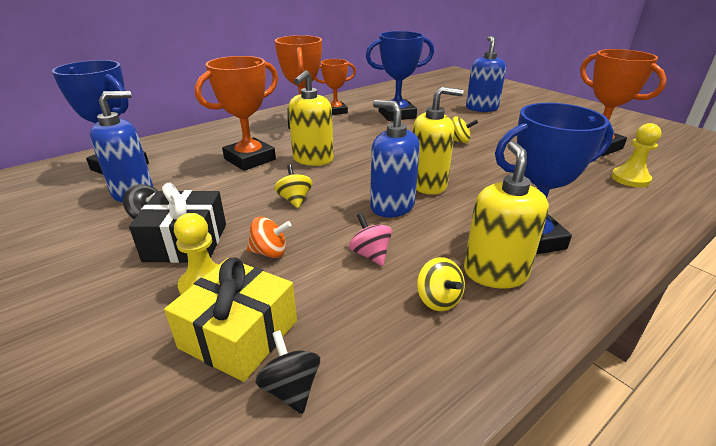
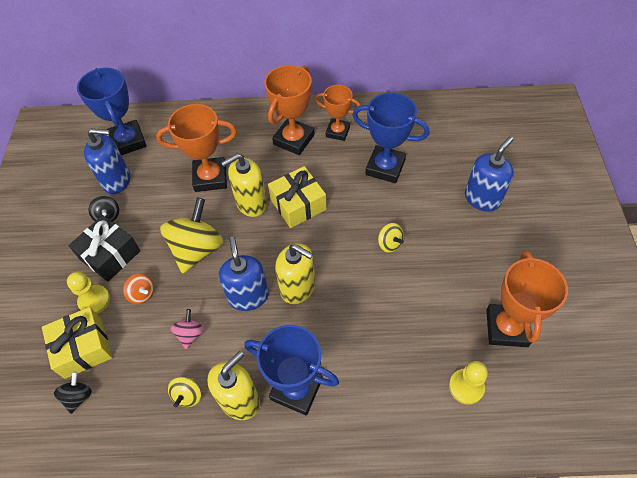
camera: 40 degrees right, 25 degrees up
yellow spinning top [274,165,312,208] -> yellow spinning top [160,198,223,274], size x2.06
none -> yellow gift [268,166,327,228]

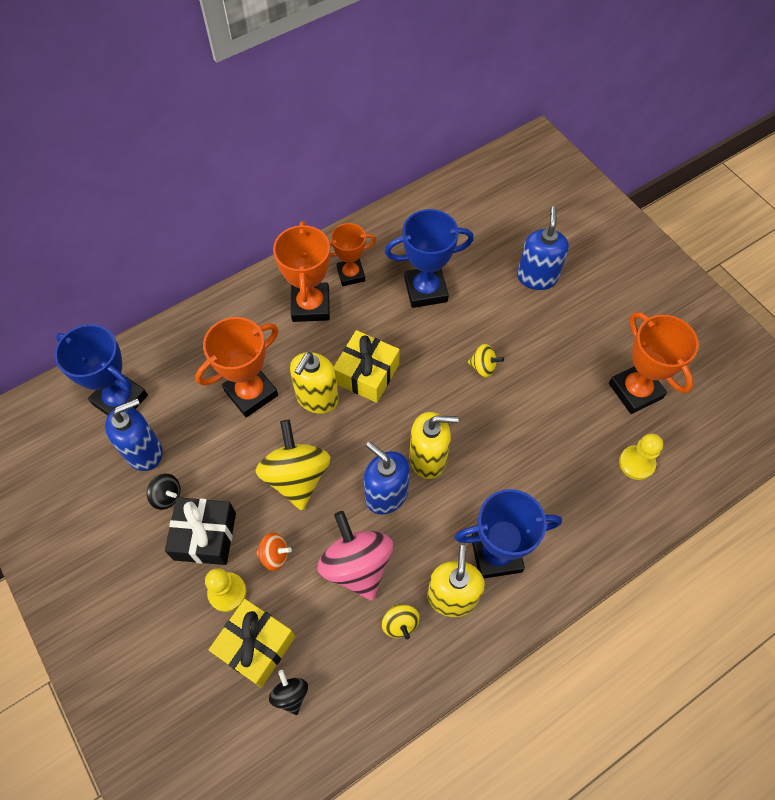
camera: 35 degrees left, 5 degrees up
pink spinning top [171,309,204,349] -> pink spinning top [318,511,393,601], size x2.06

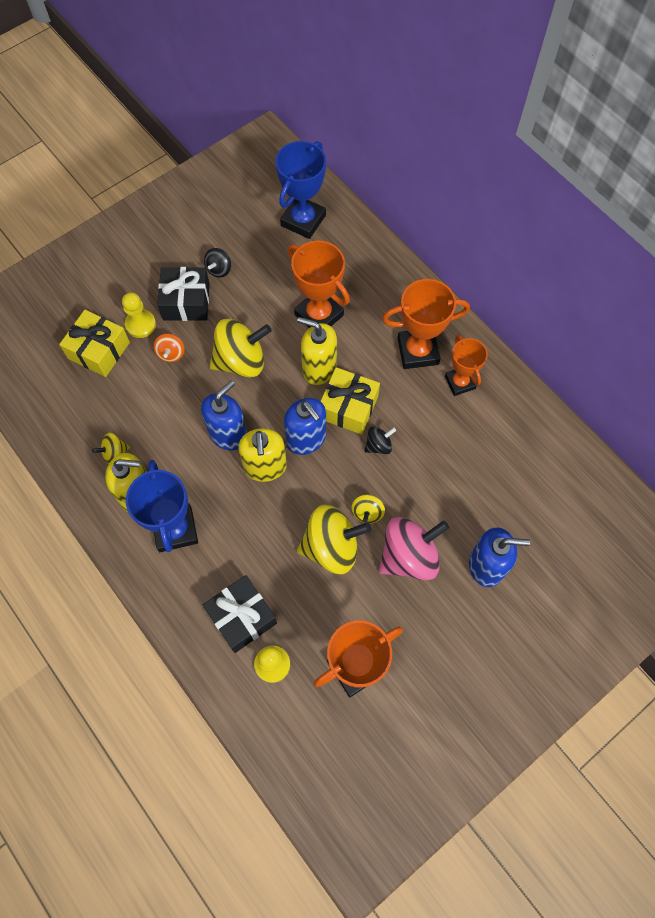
camera: 85 degrees right, 5 degrees up
blue soap dispenser [105,399,163,471] -> blue soap dispenser moved to [284,398,326,455]
black spinning top [269,670,308,715] -> black spinning top moved to [364,426,396,454]
pink spinning top [318,511,393,601] -> pink spinning top moved to [379,517,449,580]
blue trophy [385,209,474,308] -> none
none -> black gift [203,575,277,653]
none -> yellow spinning top [297,505,371,574]

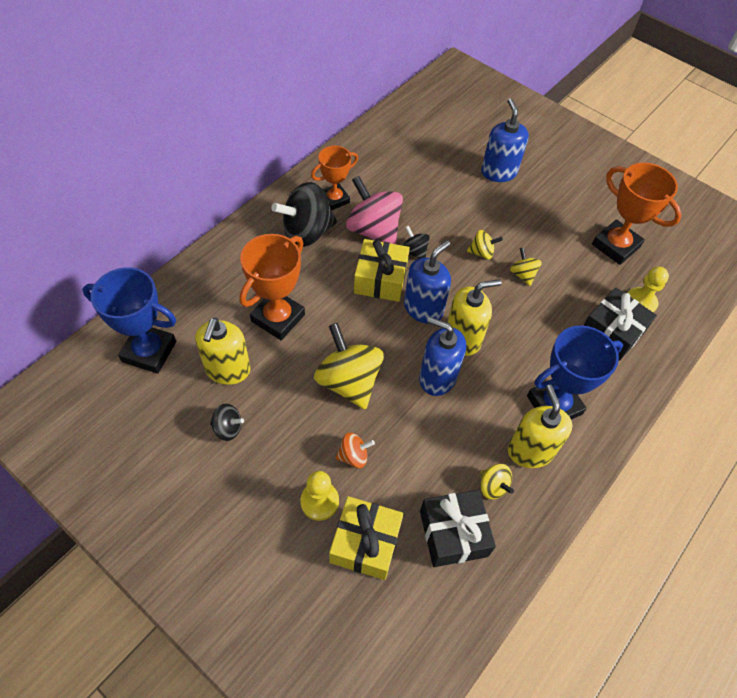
camera: 105 degrees left, 10 degrees down
black gift [157,267,210,321] -> black gift moved to [420,489,496,567]
yellow soap dispenser [297,317,337,385] -> yellow soap dispenser moved to [195,317,251,385]
yellow spinning top [297,505,371,574] -> yellow spinning top [510,247,542,286], size x0.49
pink spinning top [379,517,449,580] -> pink spinning top moved to [346,176,403,244]
orange trophy [382,279,470,369] -> black spinning top [271,182,337,247]

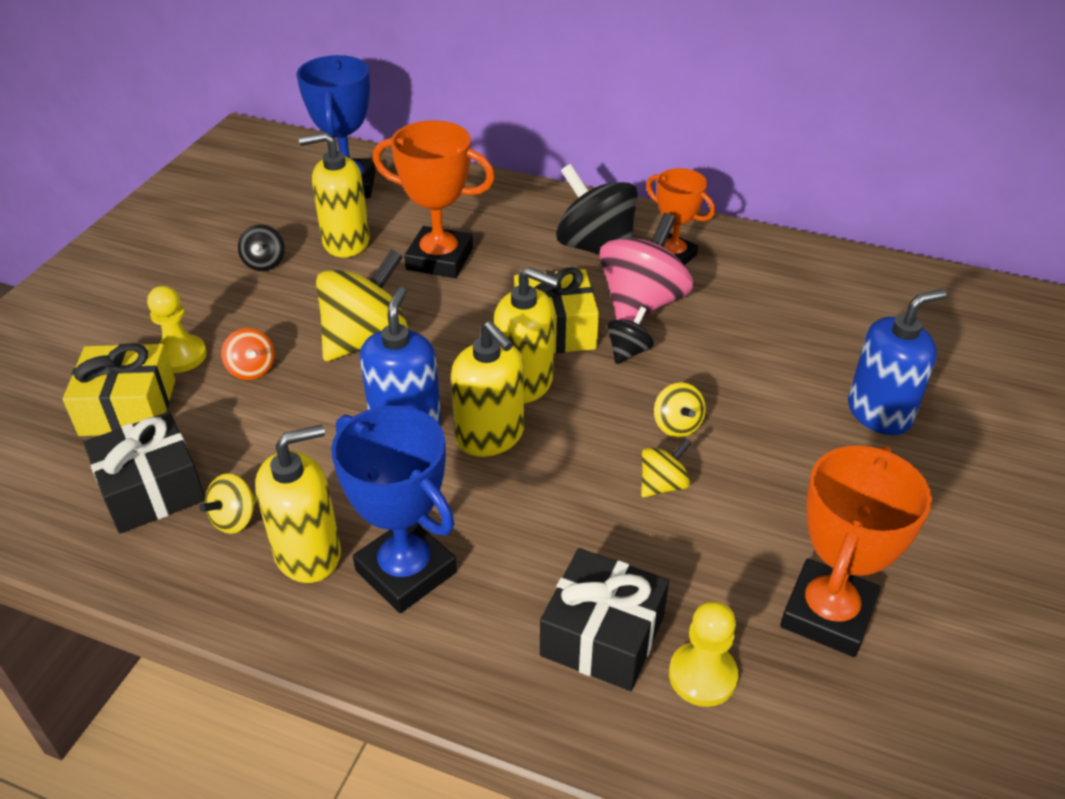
camera: 75 degrees right, 15 degrees down
blue soap dispenser [404,240,451,324] -> yellow soap dispenser [493,267,560,403]

